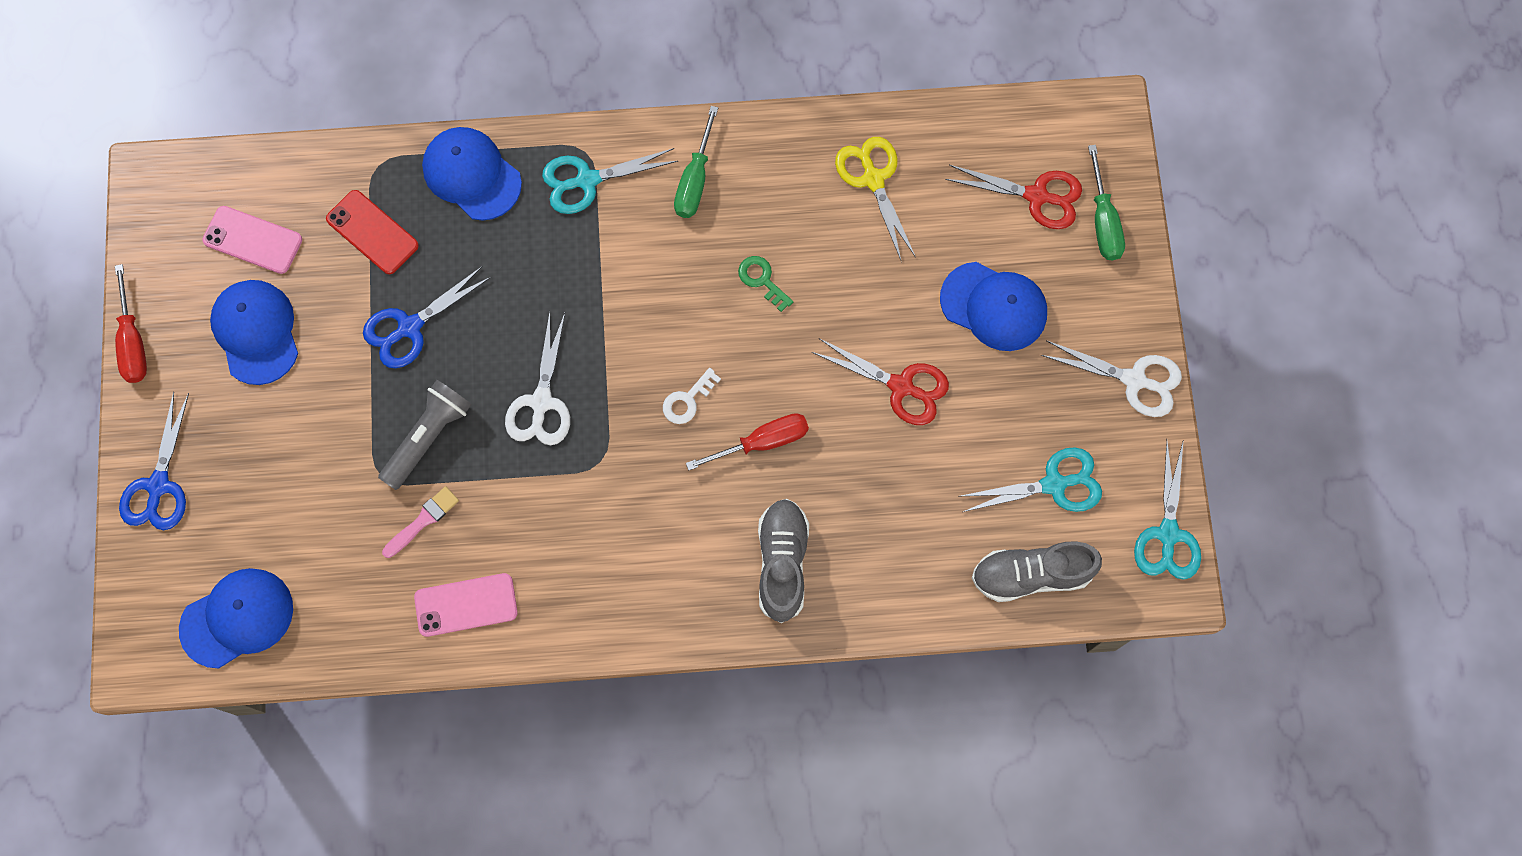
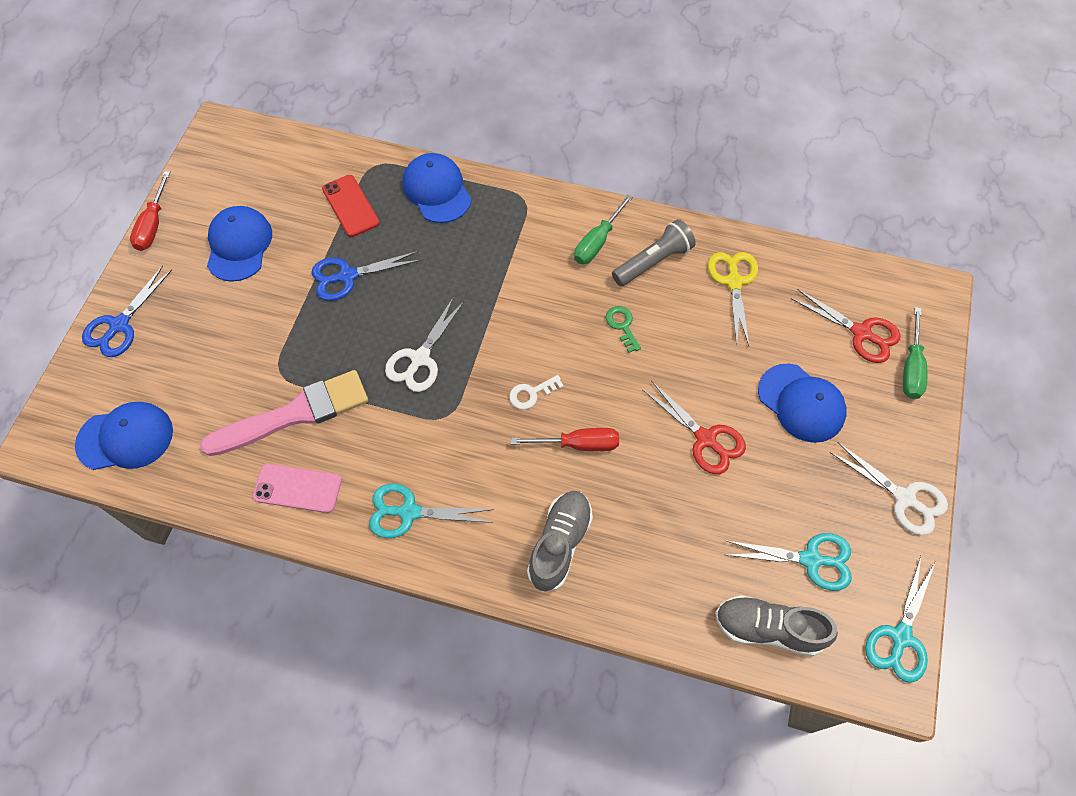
camera: 20 degrees right, 10 degrees down
pink phone [202,206,302,274] -> none
grey flashlight [378,380,472,490] -> grey flashlight moved to [612,219,696,286]
pink brush [382,486,459,558] -> pink brush [200,370,368,456], size x2.23
turquoise scissors [542,148,678,214] -> turquoise scissors moved to [369,483,494,538]

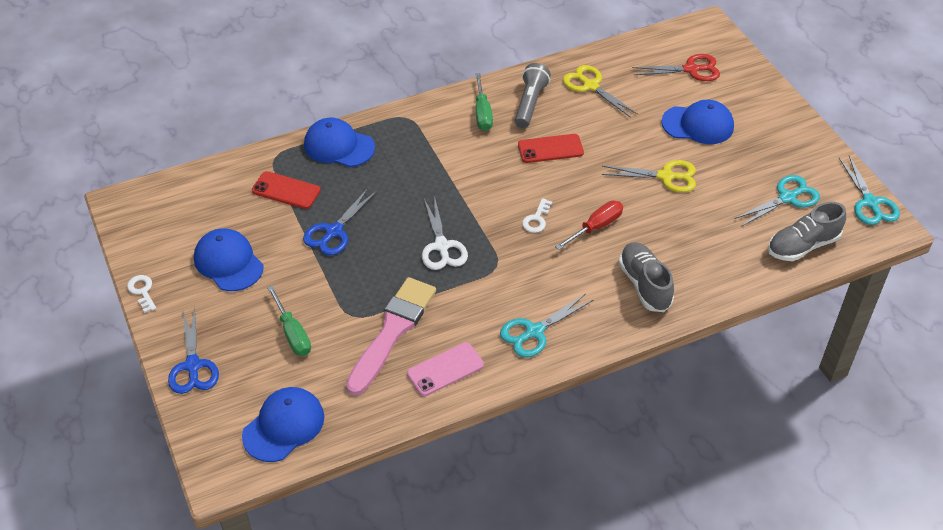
camera: 40 degrees left, 15 degrees down
red screwdriver [130,171,170,251] -> white key [127,275,156,313]
green key [606,306,641,353] -> red phone [518,134,584,163]
red scissors [642,381,746,474] -> yellow scissors [602,160,696,192]
white scissors [830,442,948,535] -> none
green screwdriver [903,307,927,399] -> green screwdriver moved to [267,285,311,356]

